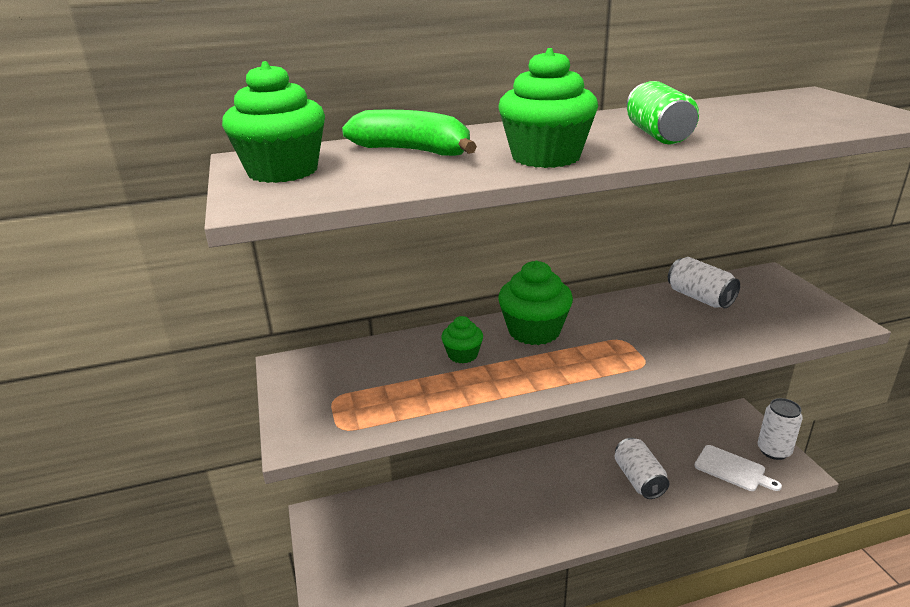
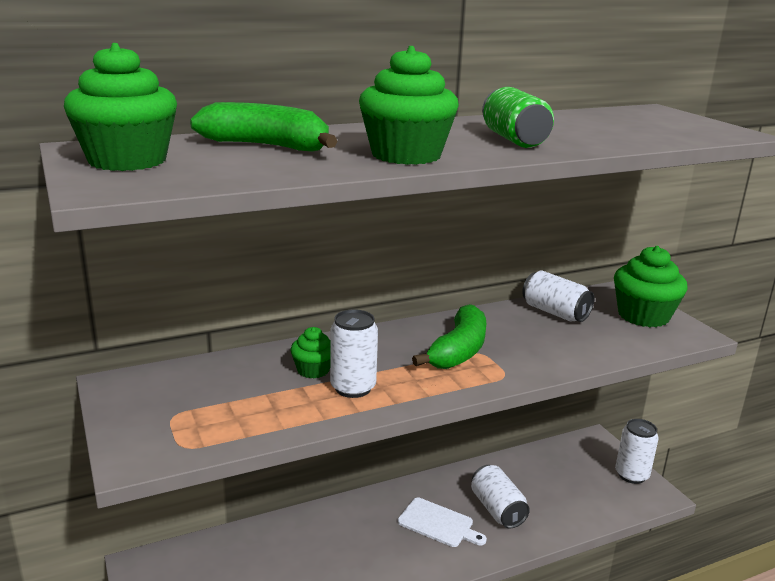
camera: 10 degrees left, 5 degrees down
green cupcake [498,261,573,345] -> green cupcake moved to [614,246,687,327]
white cutting board [694,445,782,491] -> white cutting board moved to [397,498,487,547]
none -> white can [330,309,378,398]
none -> green banana [412,304,487,369]

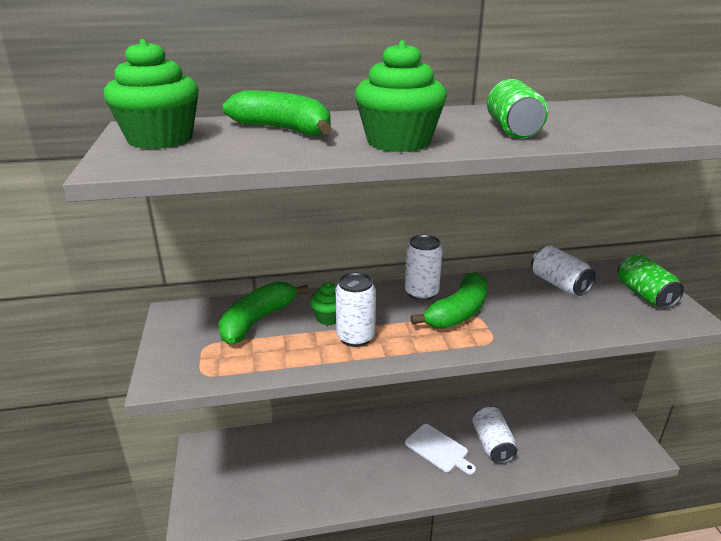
camera: 15 degrees right, 5 degrees up
green cupcake [614,246,687,327] -> green can [617,254,684,309]
white can [615,419,659,484] -> white can moved to [405,235,442,301]
none -> green banana [218,281,309,344]

